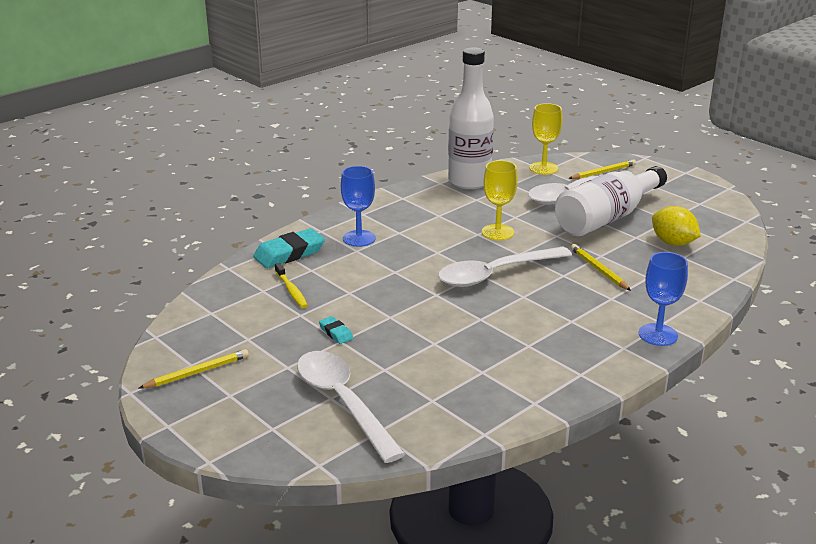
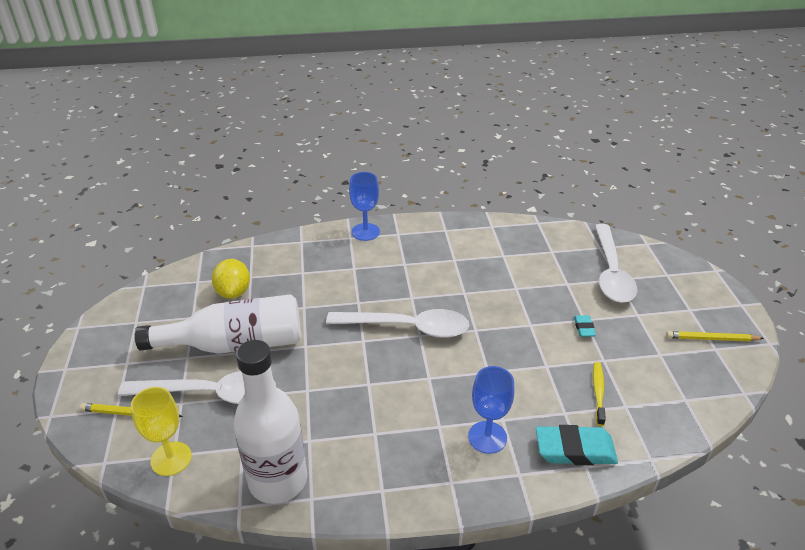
camera: 145 degrees left, 10 degrees up
yellow goblet [482,160,518,241] -> none
yellow pencil [571,244,631,291] -> none

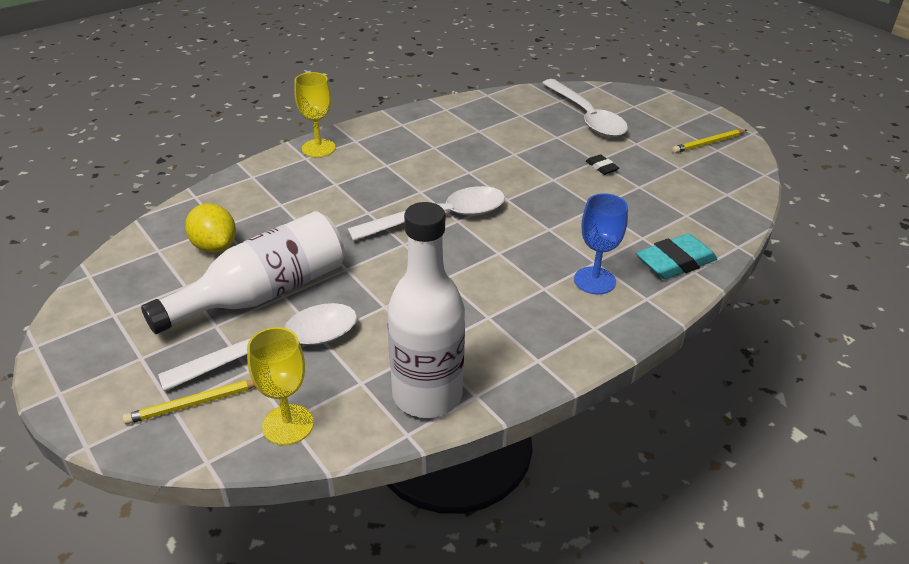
camera: 30 degrees left, 0 degrees up
blue goblet [349,172,380,241] -> yellow goblet [294,72,336,157]
turquoise eraser [574,315,596,337] -> black eraser [586,154,619,175]
yellow toothbrush [593,362,606,426] -> none

